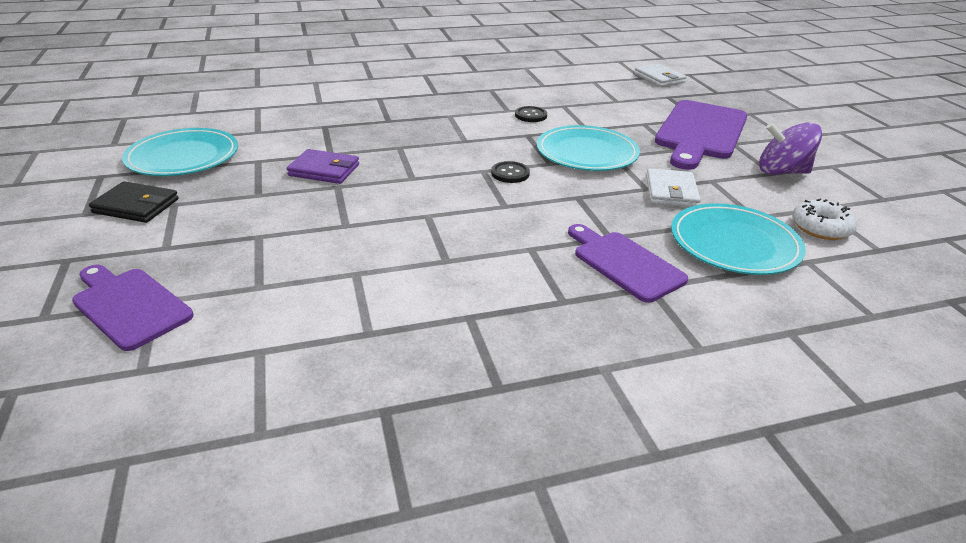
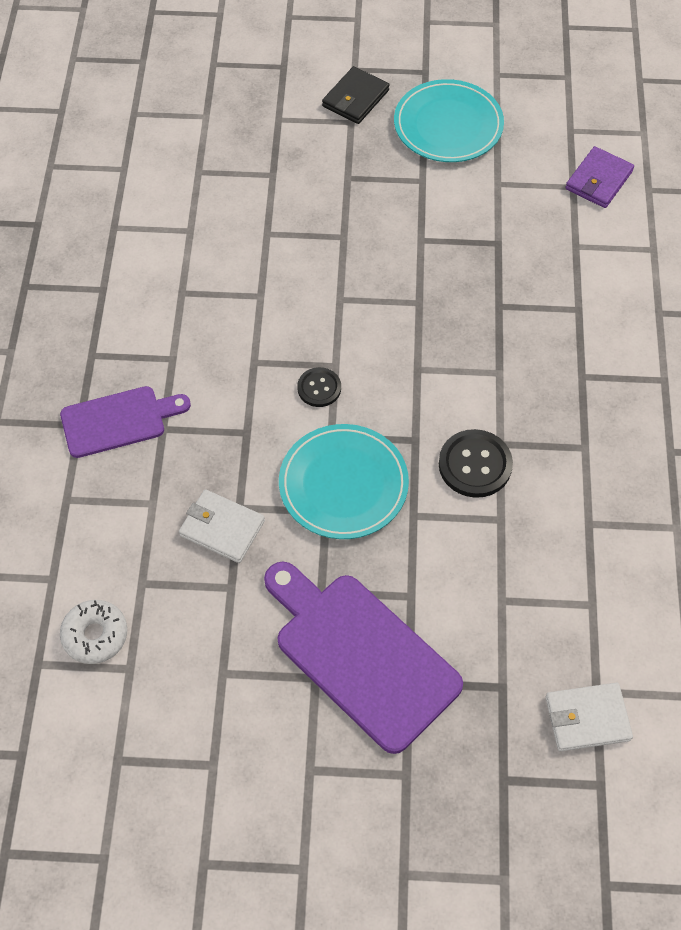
camera: 110 degrees right, 25 degrees up
purple cutting board [72,265,194,351] -> none
purple wallet [287,149,359,184] -> purple wallet moved to [565,146,634,208]
black button [515,106,547,122] -> black button [439,429,513,498], size x1.61
turquoise plate [671,203,806,275] -> none
purple spinning top [759,122,822,175] -> none

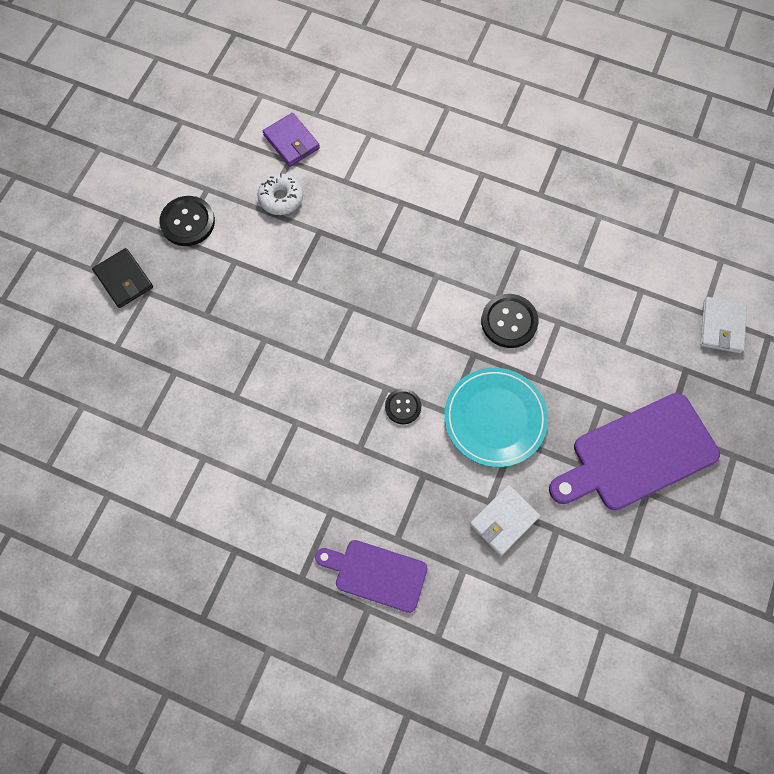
camera: 70 degrees left, 10 degrees up
purple cutting board [60,386,191,458] -> purple cutting board turned 75 degrees counterclockwise [315,540,427,613]
white donut [60,600,127,664] -> white donut moved to [258,173,303,215]
turquoise plate [394,79,504,162] -> black button [159,196,215,246]

